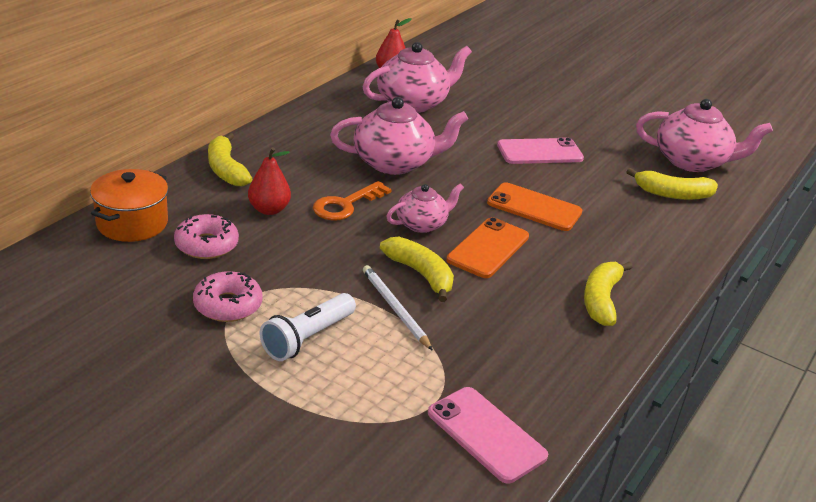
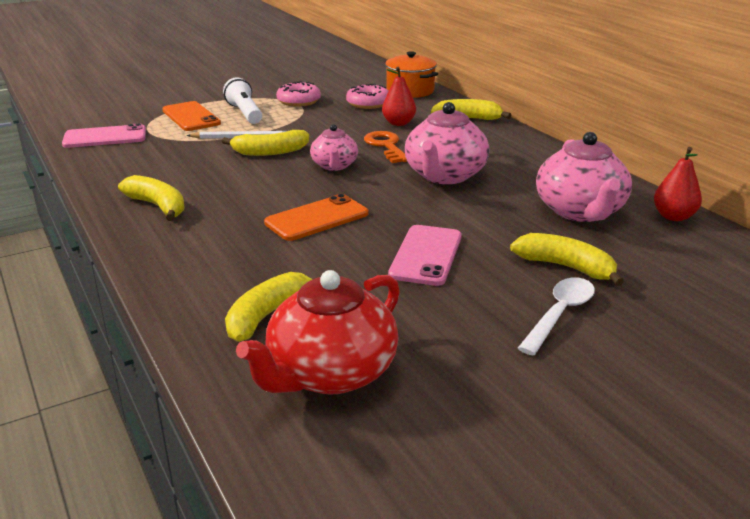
camera: 120 degrees right, 5 degrees down
orange phone [446,217,529,278] -> orange phone moved to [162,101,221,131]
pink teapot [636,99,773,172] -> red teapot [236,270,400,395]
none -> yellow banana [510,233,624,286]
none -> white spoon [518,277,595,356]

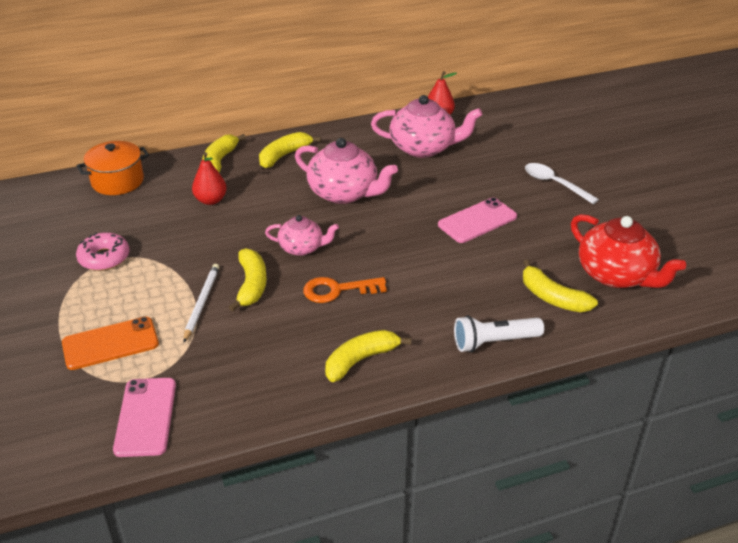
camera: 80 degrees left, 10 degrees up
white flashlight [223,77,262,124] -> white flashlight moved to [454,315,544,352]
orange phone [264,194,368,241] -> none
pink donut [346,84,389,109] -> none
orange key [364,131,407,163] -> orange key moved to [303,277,387,303]
pink phone [388,225,462,286] -> pink phone turned 60 degrees counterclockwise [438,197,517,243]
yellow banana [510,233,624,286] -> yellow banana moved to [259,132,321,168]

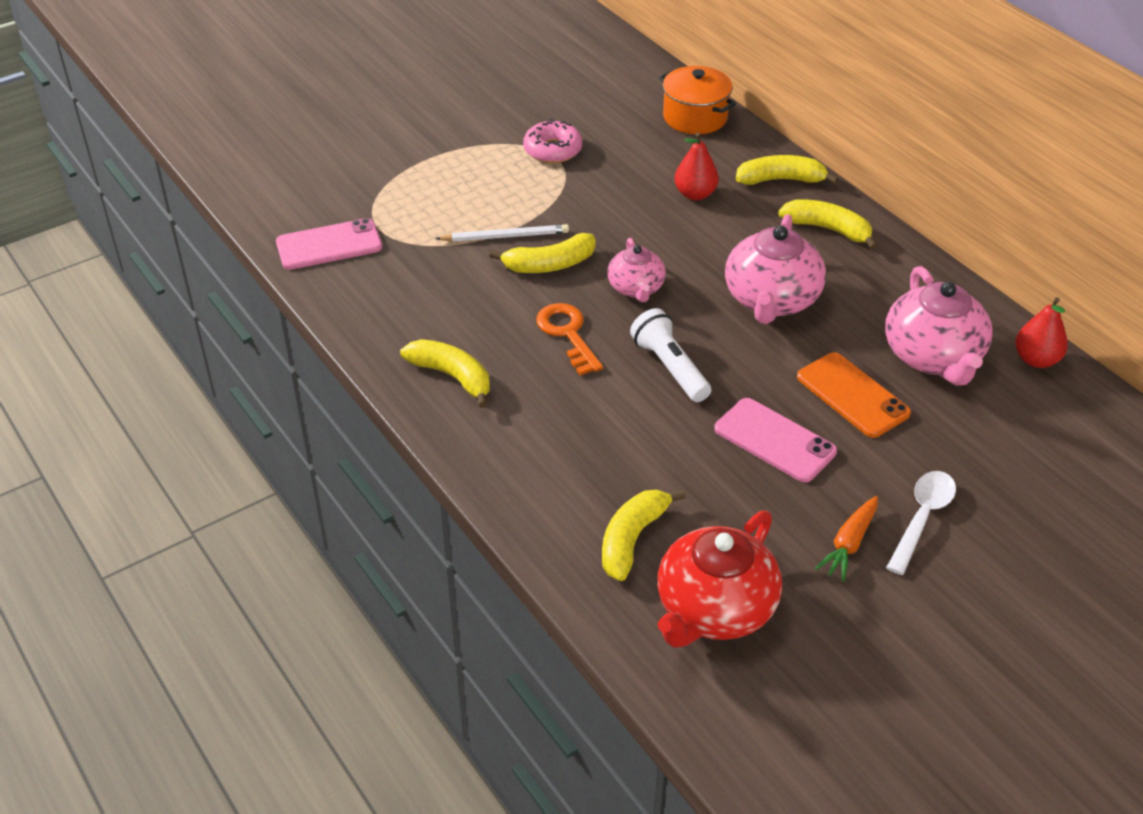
camera: 75 degrees right, 5 degrees up
orange phone [62,317,159,370] -> orange phone moved to [797,352,911,438]
white flashlight [454,315,544,352] -> white flashlight moved to [630,308,711,402]
none -> orange carrot [815,496,878,582]

